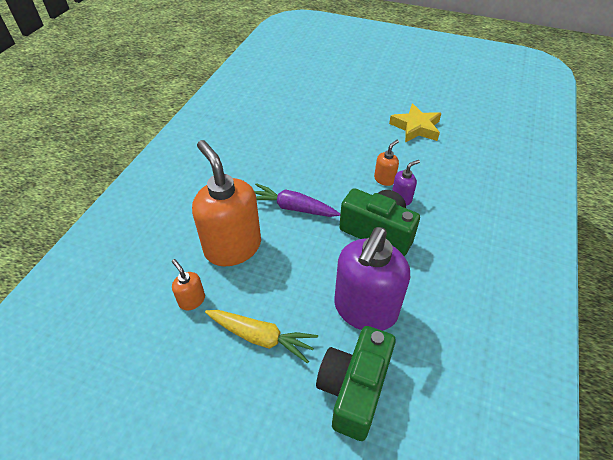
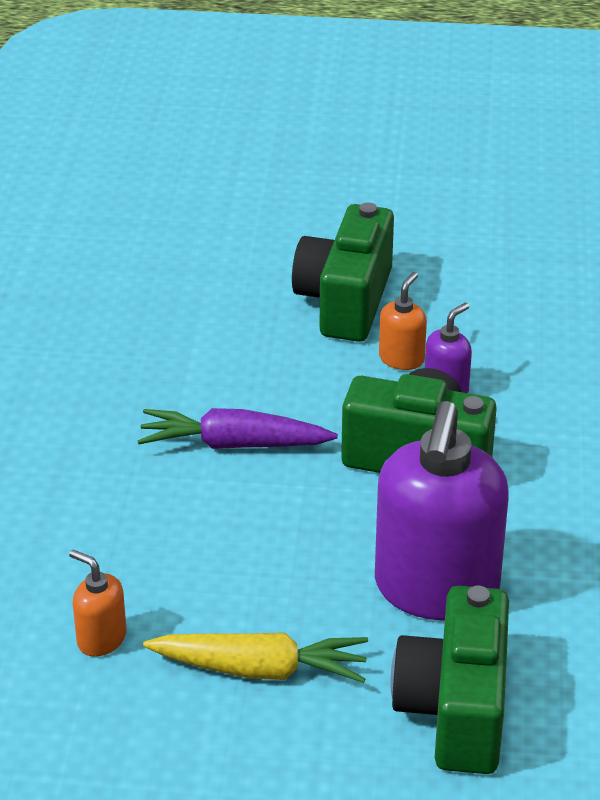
camera: 15 degrees left, 10 degrees down
orange soap dispenser [192,140,261,266] -> none
yellow star [389,103,442,143] -> none
none -> green camera [292,202,394,342]

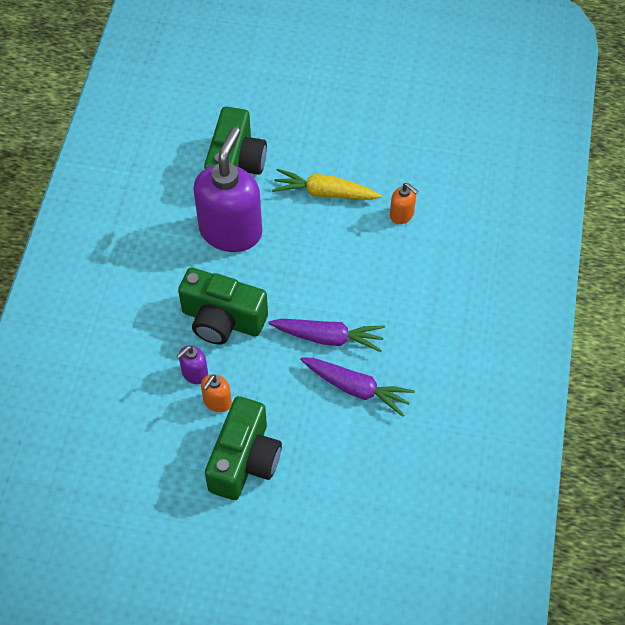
camera: 175 degrees left, 20 degrees up
none -> purple carrot [300,357,415,417]

